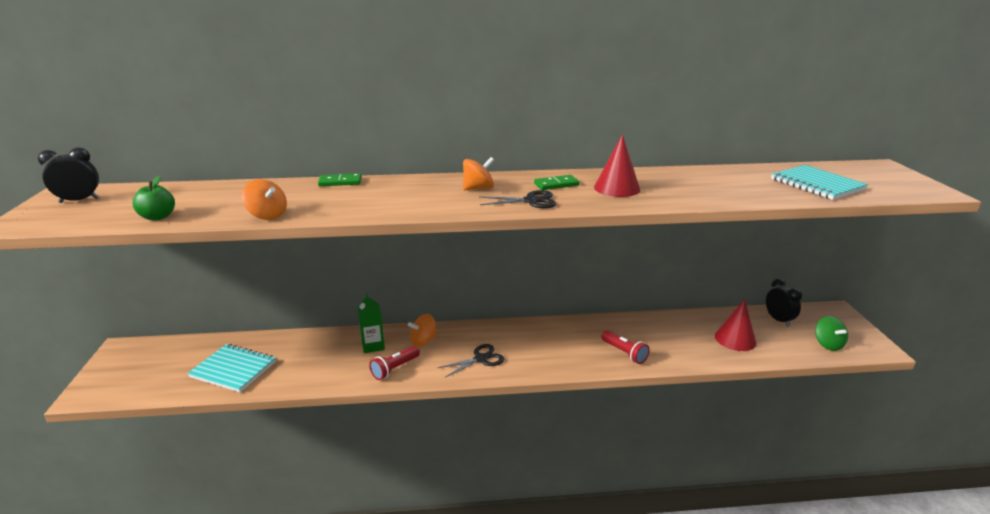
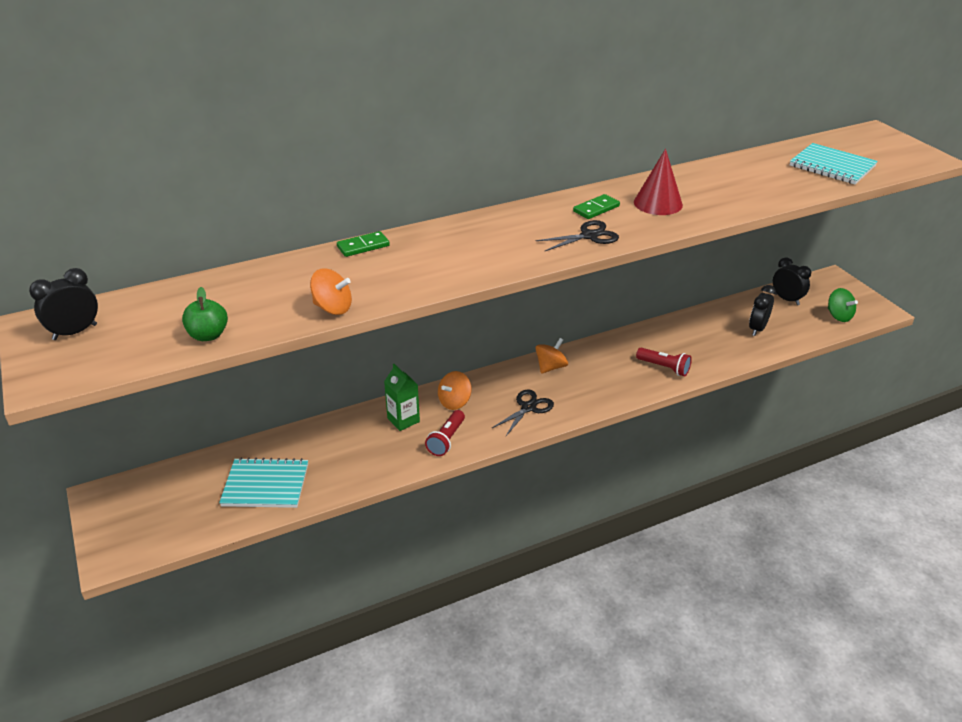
camera: 20 degrees left, 10 degrees up
orange spinning top [463,157,494,190] -> orange spinning top moved to [535,338,568,374]
red cone [715,299,757,351] -> black clock [749,285,776,336]

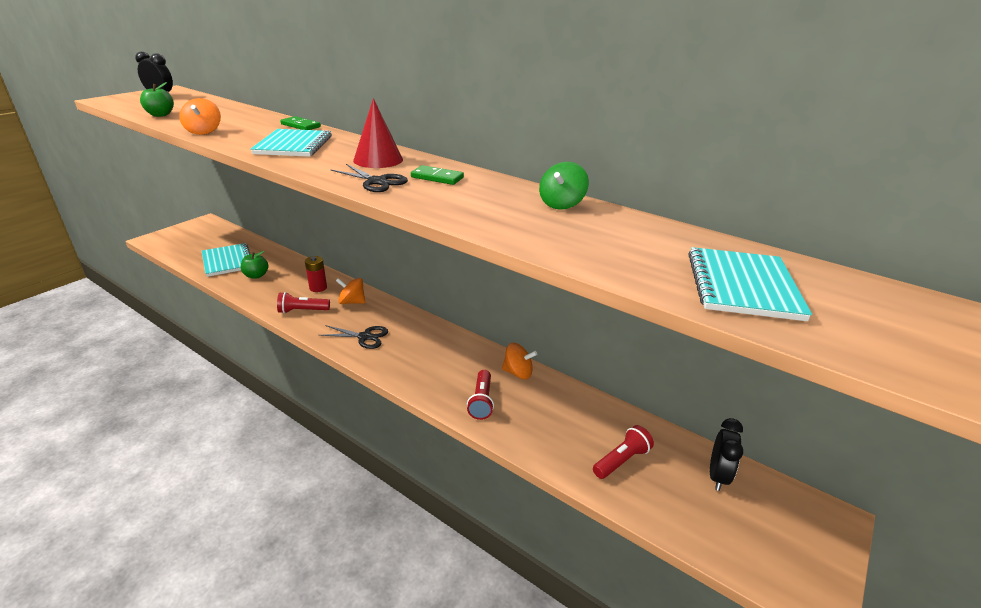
camera: 60 degrees right, 5 degrees down
green carton [384,364,420,431] -> red battery [305,256,327,292]
orange spinning top [535,338,568,374] -> orange spinning top moved to [502,343,537,379]
red cone [634,149,683,215] -> red cone moved to [353,98,403,168]
black clock [749,285,776,336] -> red flashlight [593,425,654,479]
green spinning top [828,288,858,322] -> green spinning top moved to [539,162,589,210]
none -> green apple [241,251,268,279]
none -> turquoise notebook [251,129,332,157]

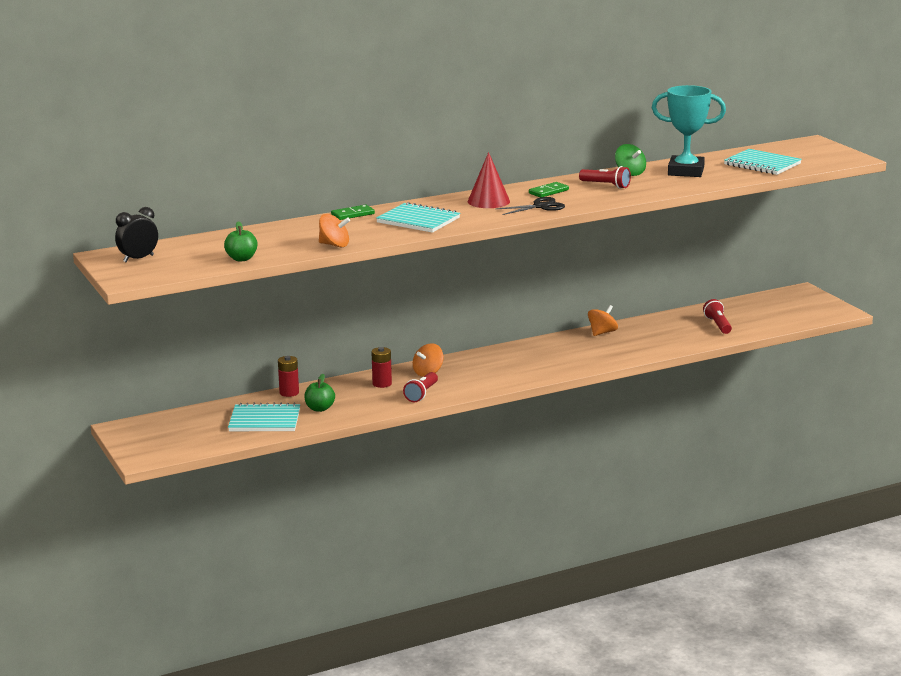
camera: 60 degrees left, 10 degrees down
black scissors [319,325,388,349] -> none
red flashlight [467,370,494,420] -> red flashlight moved to [579,166,631,189]
black clock [710,418,743,491] -> none
none -> red battery [278,356,299,397]
none -> turquoise trophy [652,85,726,177]

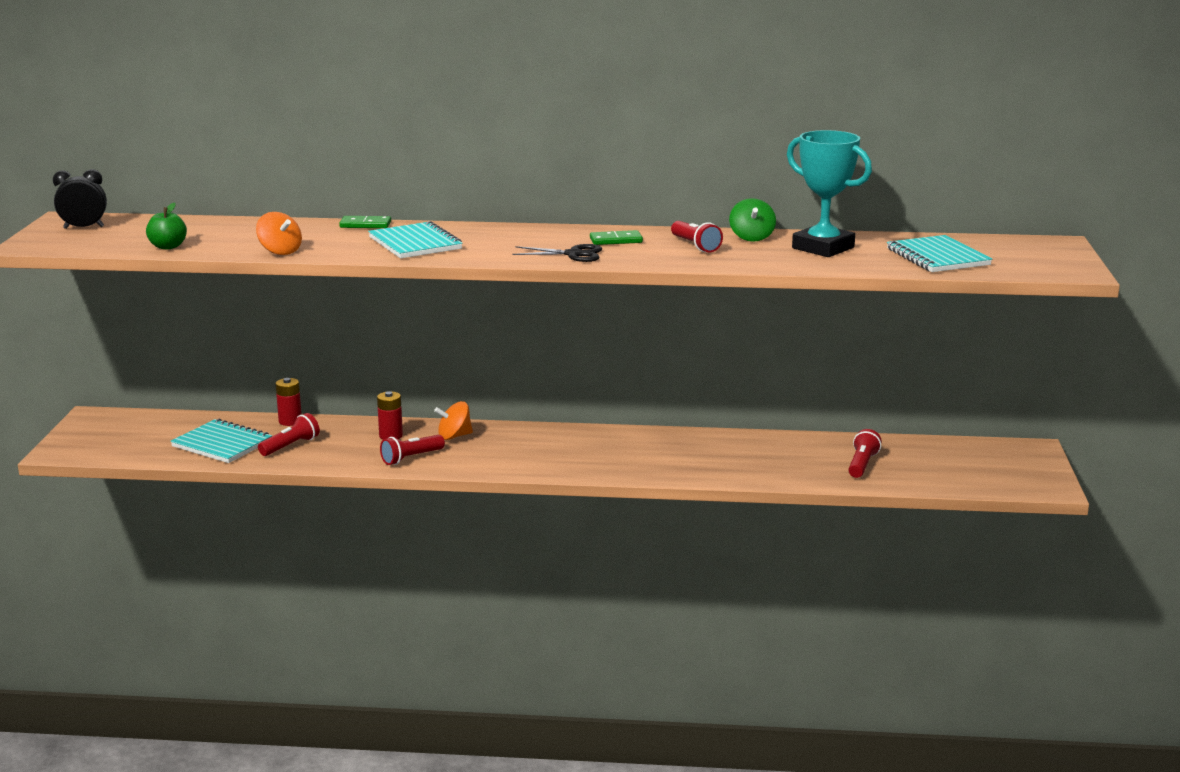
camera: 30 degrees right, 0 degrees up
green apple [305,374,335,412] -> red flashlight [258,413,320,456]
red cone [468,152,510,208] -> none
orange spinning top [588,305,618,336] -> none

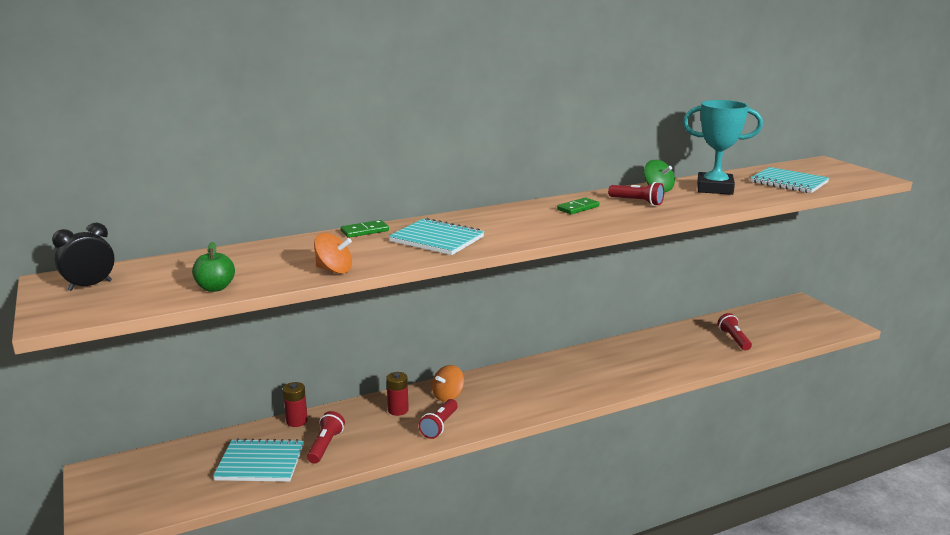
camera: 30 degrees left, 0 degrees up
black scissors [512,244,602,262] -> none

